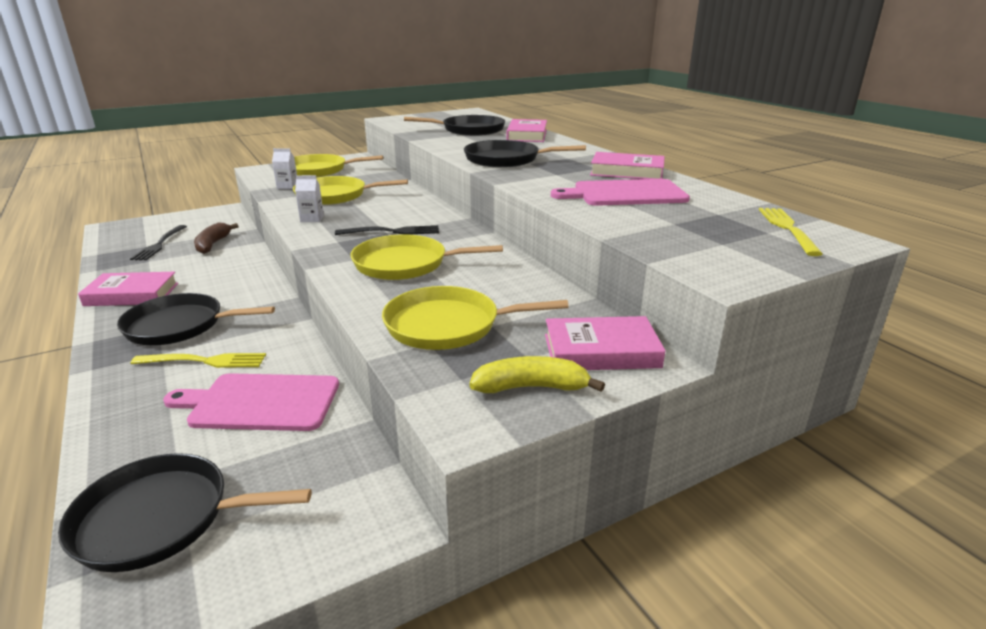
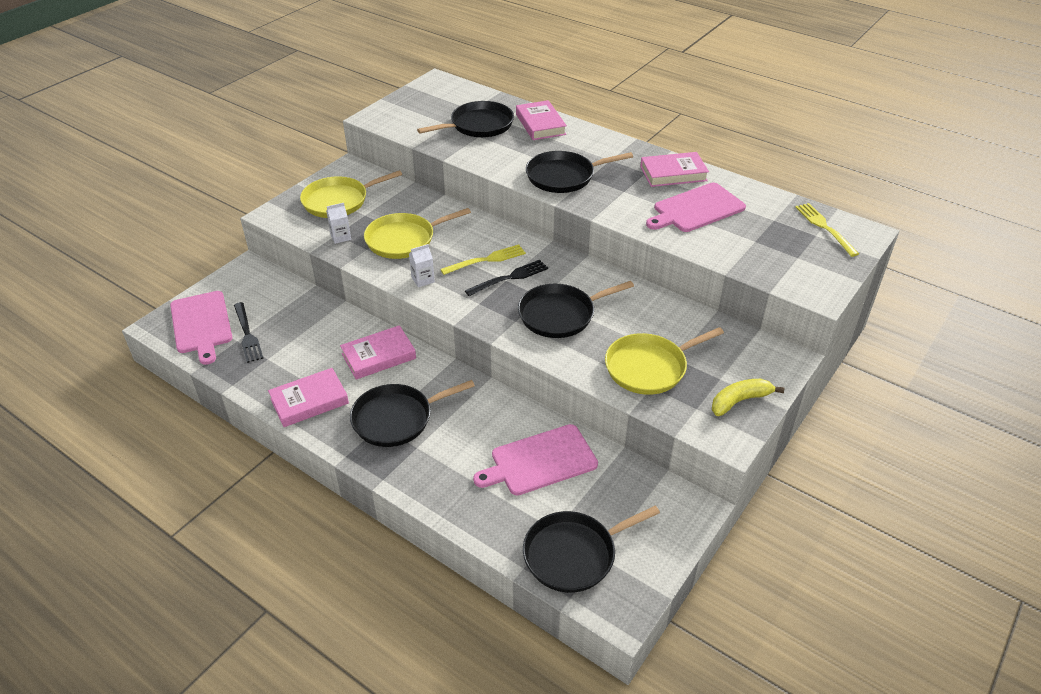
camera: 25 degrees left, 15 degrees up
yellow fork [131,353,266,368] -> yellow fork moved to [440,244,526,275]
brown banana [194,223,238,254] -> none
yellow pan [351,234,503,280] -> black pan [518,281,634,338]
pink book [545,316,665,370] -> pink book moved to [340,325,416,380]
none -> pink cutting board [170,291,232,365]

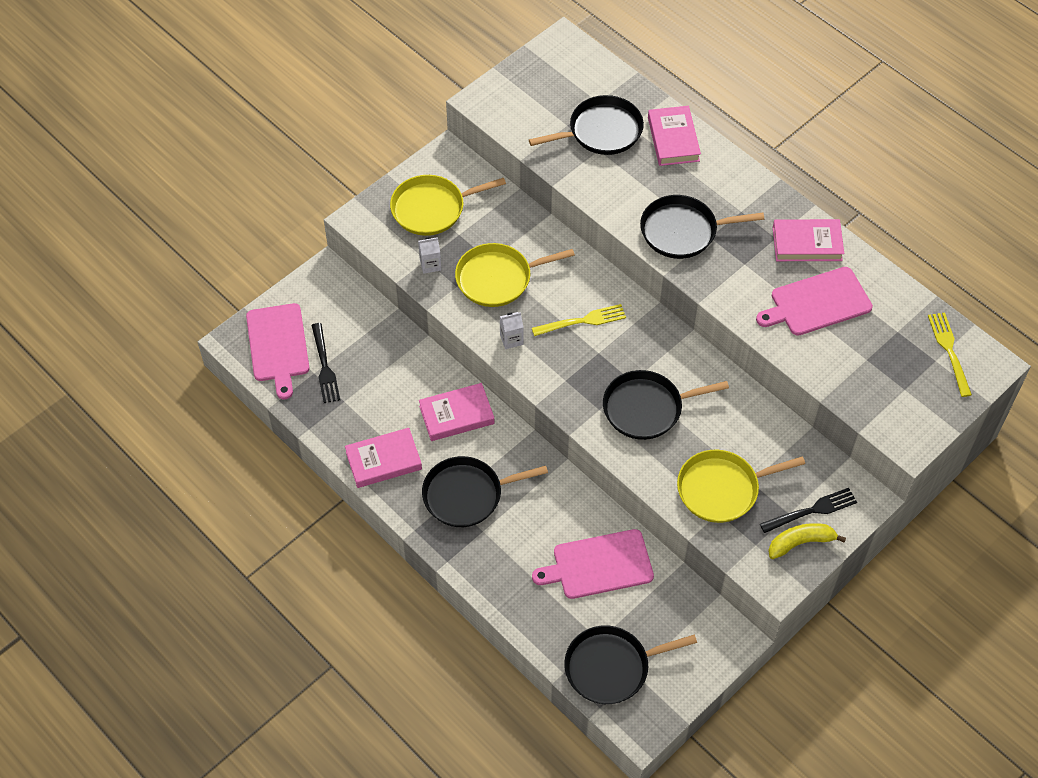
camera: 10 degrees right, 15 degrees up
black fork [465,260,548,296] -> black fork moved to [760,488,857,533]

